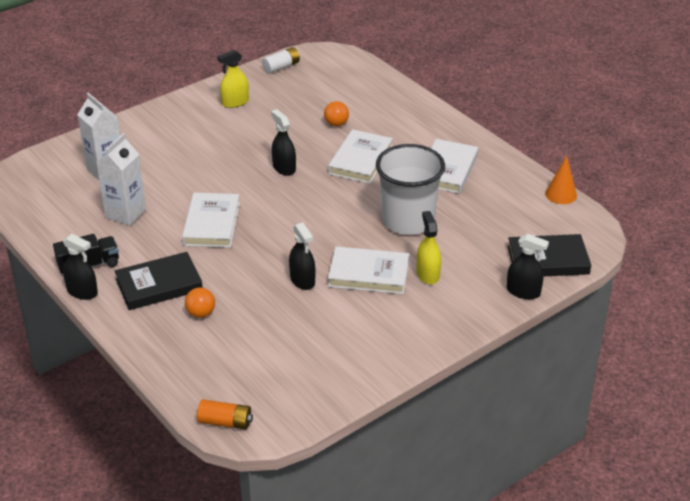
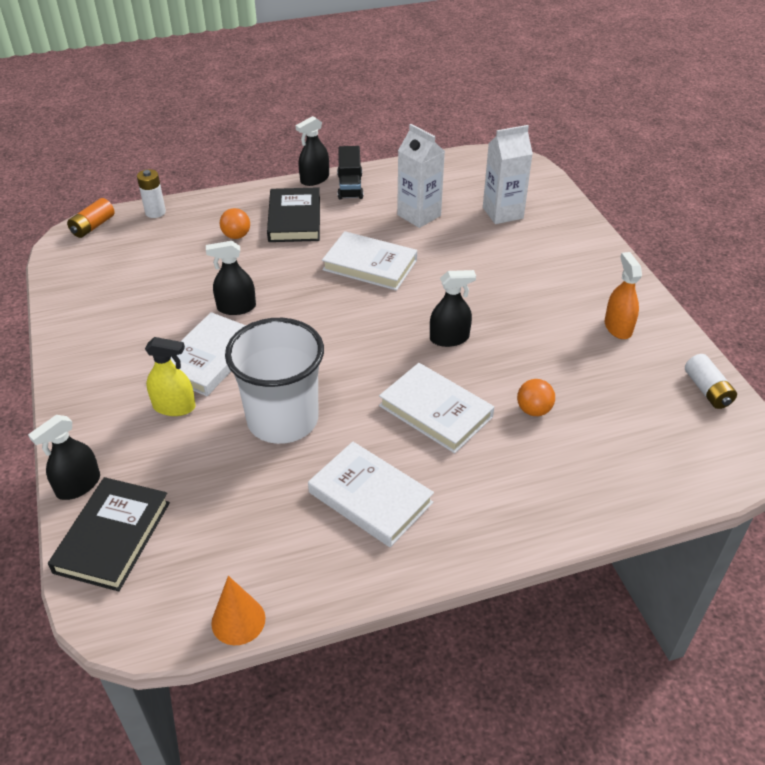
camera: 110 degrees right, 5 degrees up
yellow spray bottle [217,50,249,108] -> orange spray bottle [605,252,642,339]
none -> white battery [137,169,166,218]

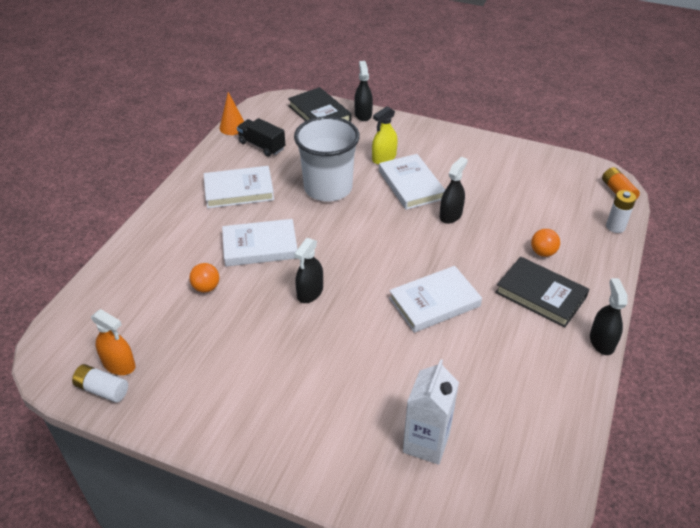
camera: 130 degrees right, 0 degrees up
black truck [337,146,363,200] -> black truck moved to [237,118,285,157]
white carton [397,124,445,228] -> none
orange spray bottle [605,252,642,339] -> orange spray bottle moved to [91,309,135,375]

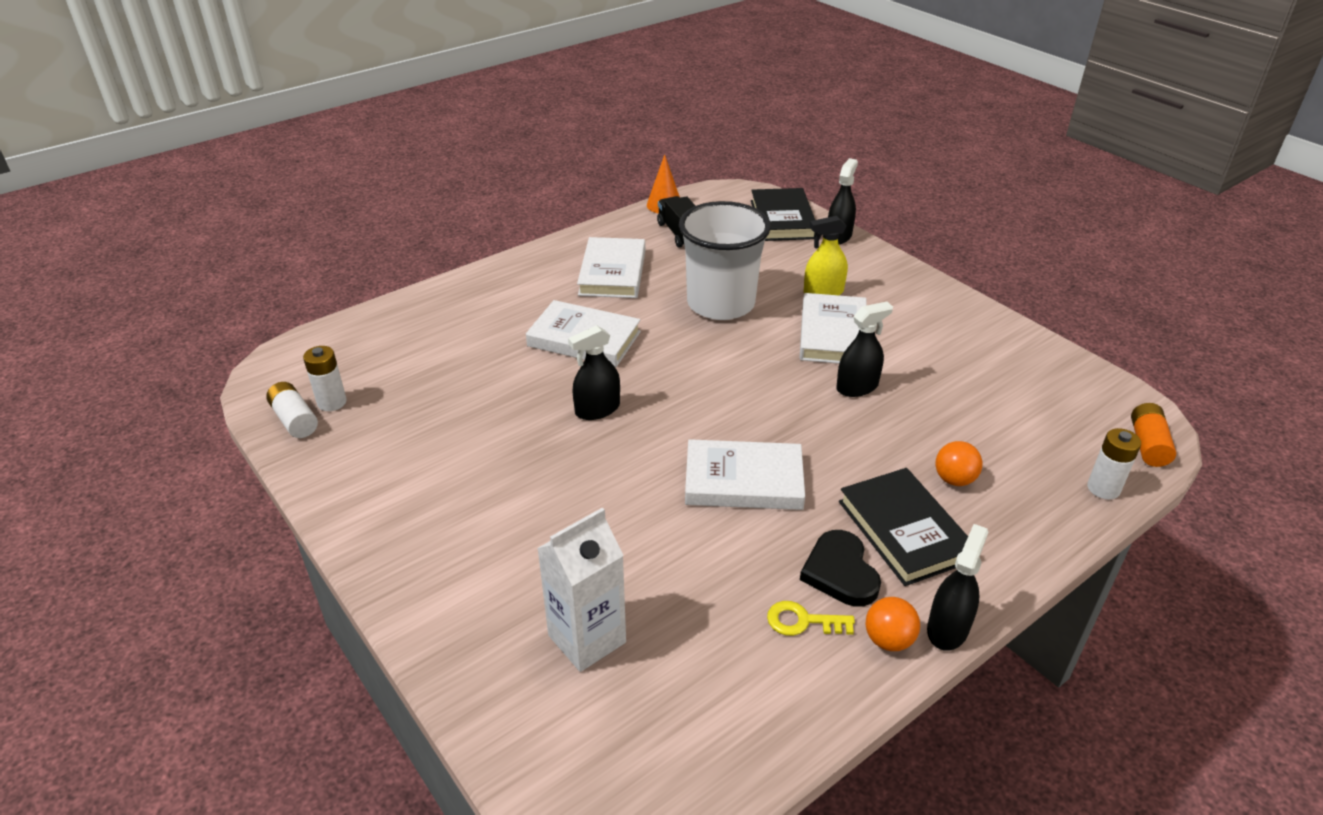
camera: 30 degrees right, 5 degrees down
orange spray bottle [91,309,135,375] -> white battery [303,346,347,411]
orange ball [189,263,219,293] -> orange ball moved to [865,597,920,651]
white book [204,166,274,208] -> white book turned 75 degrees clockwise [577,237,645,298]
none -> yellow key [767,601,855,636]
none -> black heart [800,530,881,607]

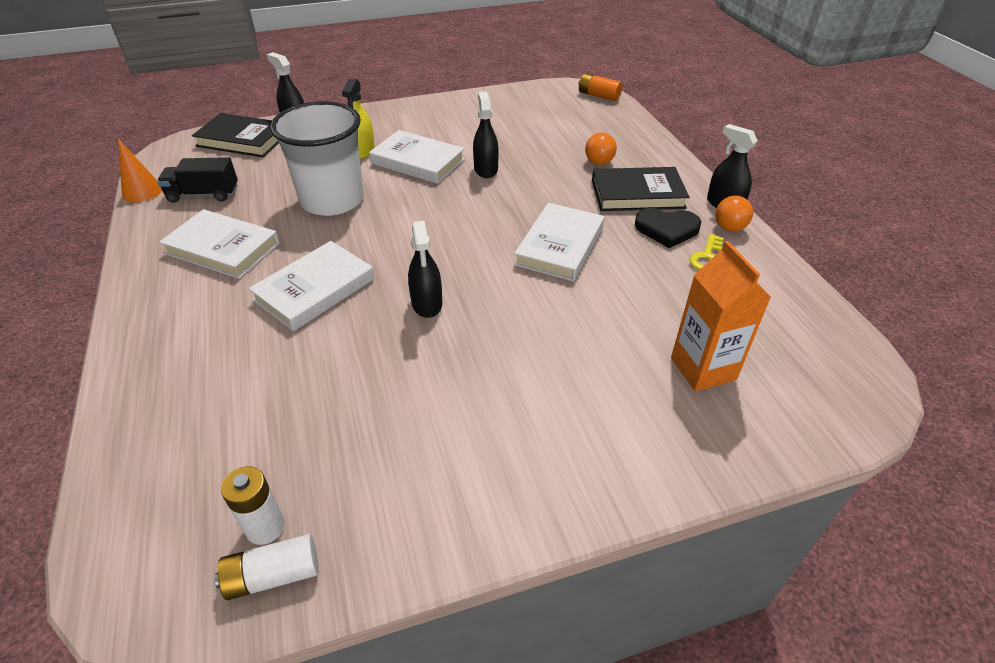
camera: 70 degrees left, 5 degrees up
white carton [537,507,626,672] -> orange carton [671,241,771,392]
white battery [1087,428,1141,499] -> none

